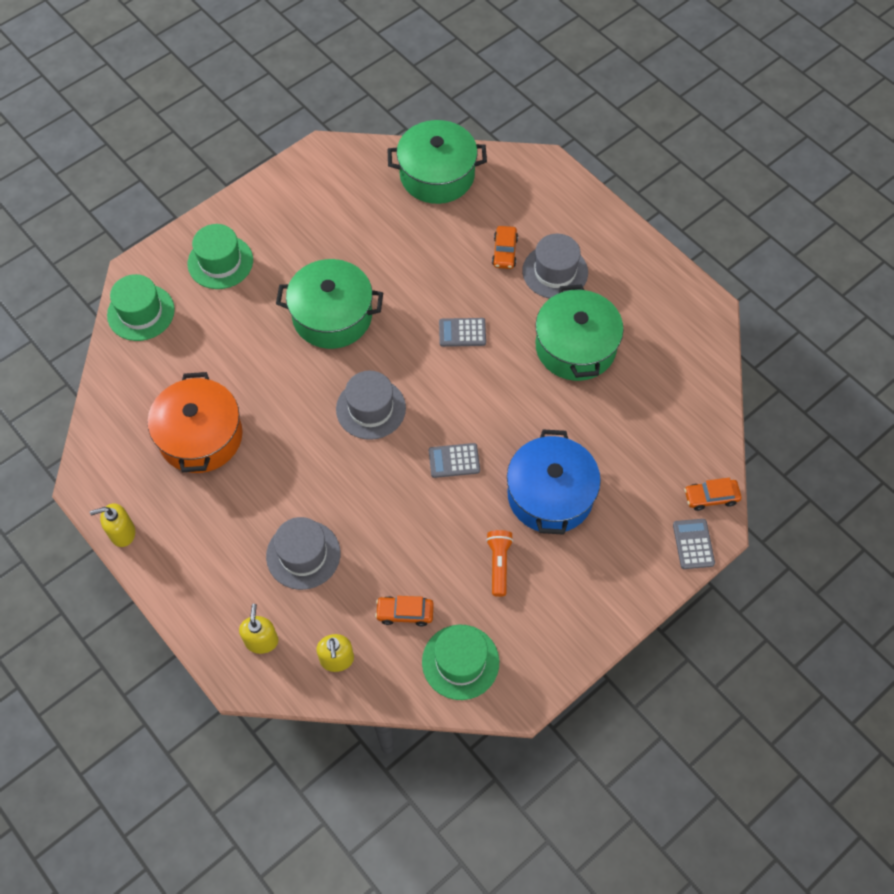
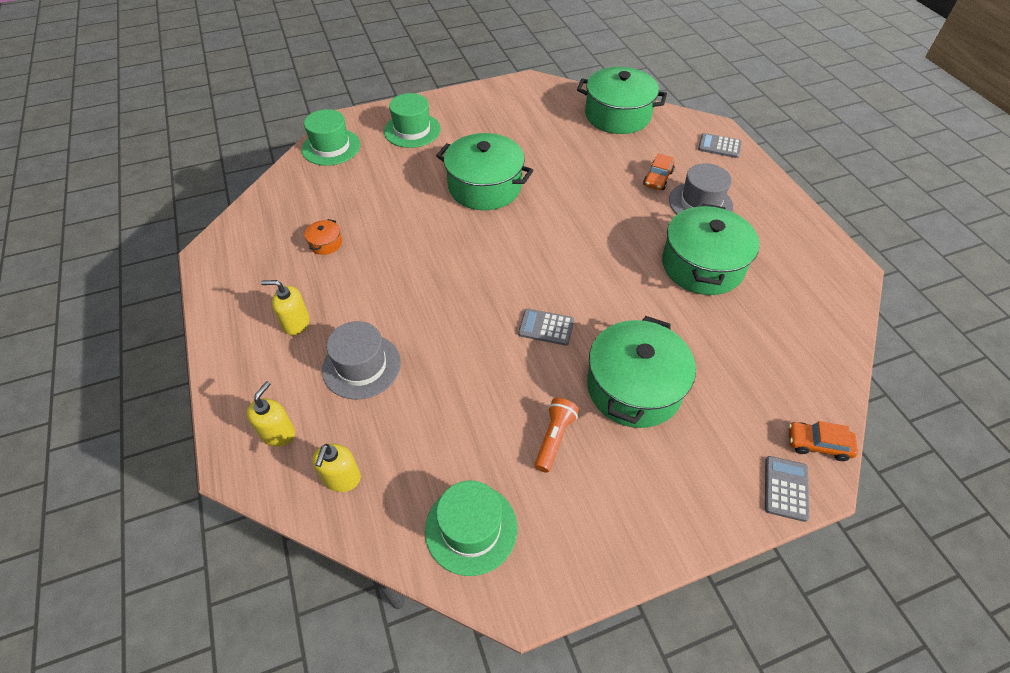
camera: 20 degrees right, 10 degrees down
yellow soap dispenser [90,503,135,547] -> yellow soap dispenser moved to [261,280,310,335]
orange pot [148,372,243,473] -> orange pot [305,219,342,255], size x0.41
grey hat [336,371,406,440] -> none
orange car [375,596,434,626] -> none
grey calculator [439,318,486,347] -> grey calculator moved to [698,133,742,158]
blue pot [507,429,601,535] -> green pot [587,316,696,428]

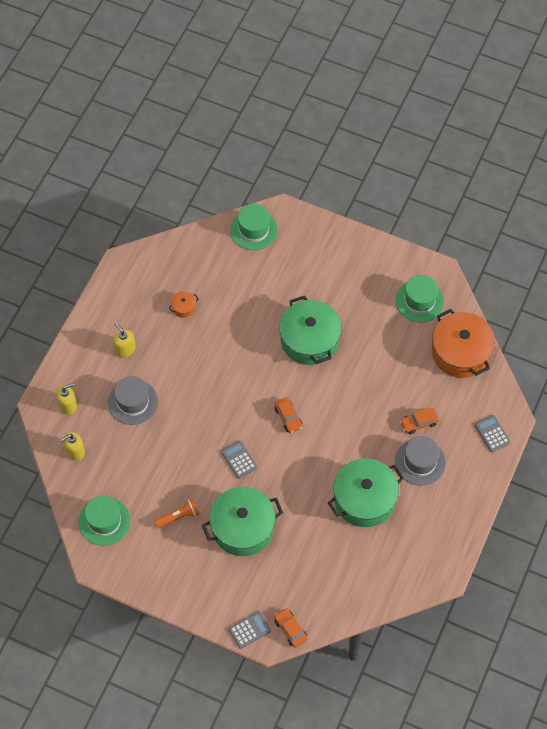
camera: 45 degrees right, 10 degrees up
green hat [384,93,441,148] -> green hat moved to [396,275,444,322]
green pot [577,67,667,134] -> orange pot [432,309,495,378]
none -> orange car [274,397,303,433]

